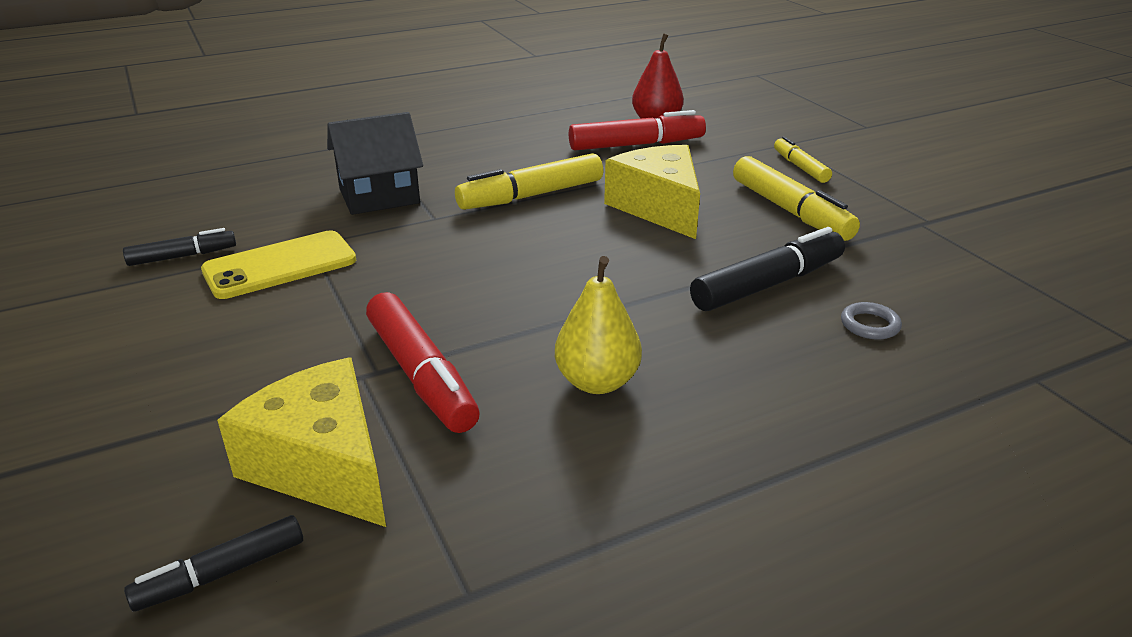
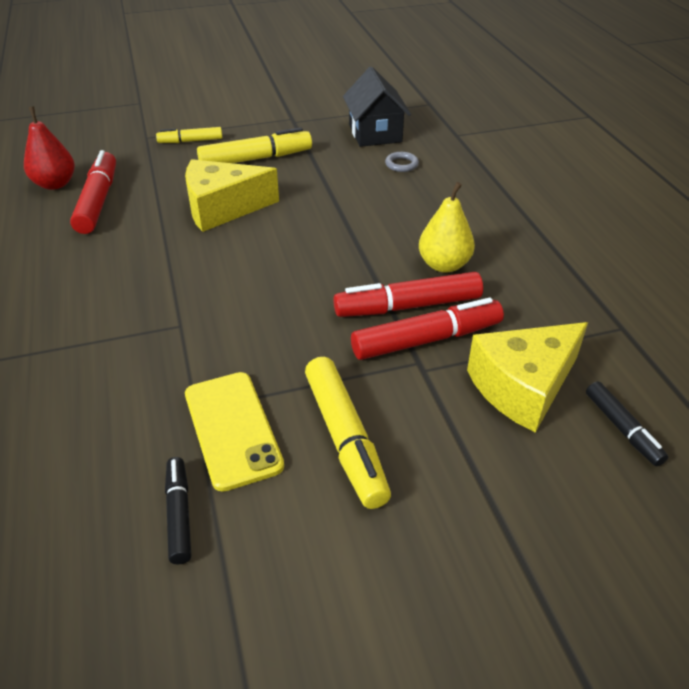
camera: 80 degrees left, 10 degrees up
black house [327,112,423,215] -> black house moved to [343,67,411,147]
yellow marker [455,153,603,210] -> yellow marker moved to [305,357,391,509]
black marker [690,227,845,311] -> none
none -> red marker [333,272,483,317]

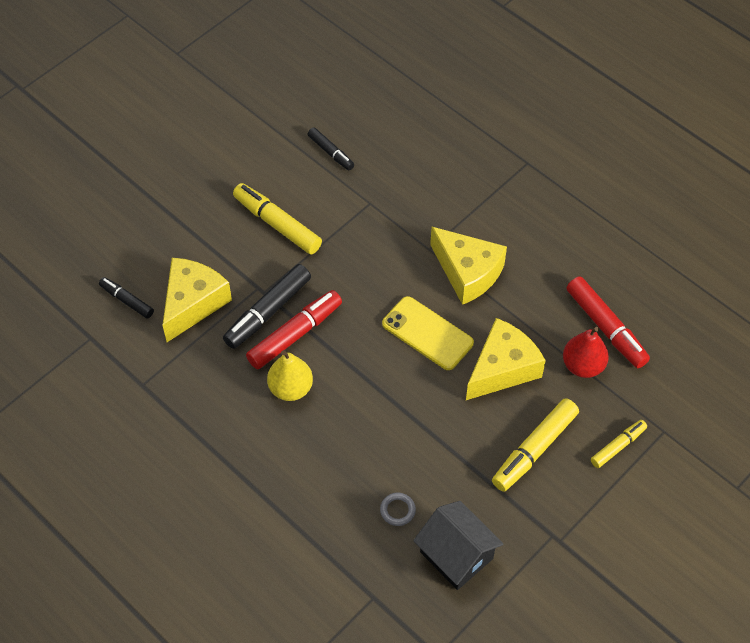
camera: 150 degrees right, 15 degrees up
red pear [24,106,75,190] -> red pear moved to [563,327,609,378]
yellow phone [185,372,284,492] -> yellow phone moved to [382,296,474,370]
red marker [351,297,504,360] -> black marker [223,264,311,349]
none -> yellow cheese [430,226,507,305]

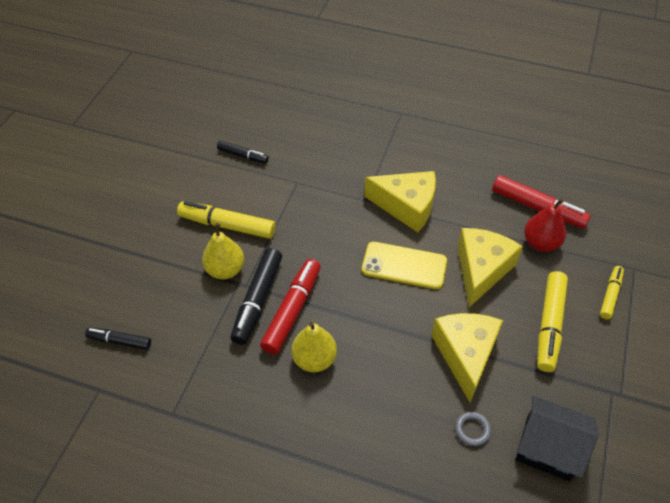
camera: 25 degrees left, 5 degrees down
yellow cheese [163,258,232,342] -> yellow cheese moved to [431,313,503,403]
none -> yellow pear [202,223,244,279]

